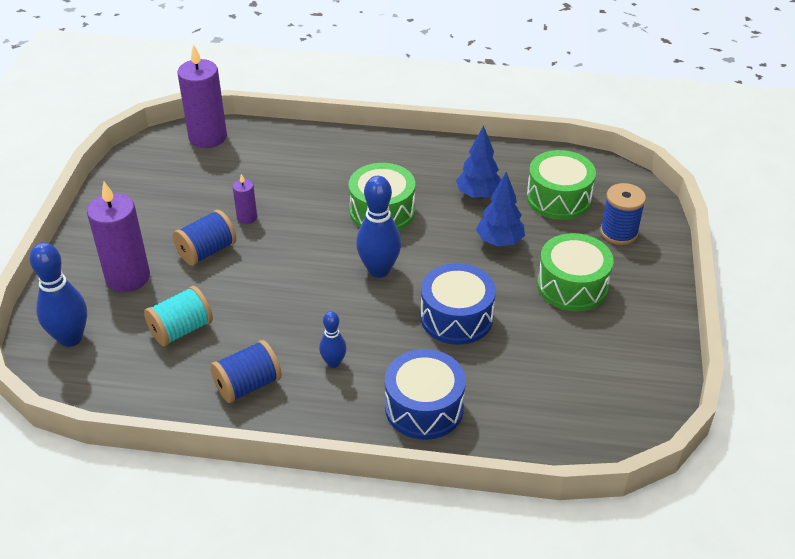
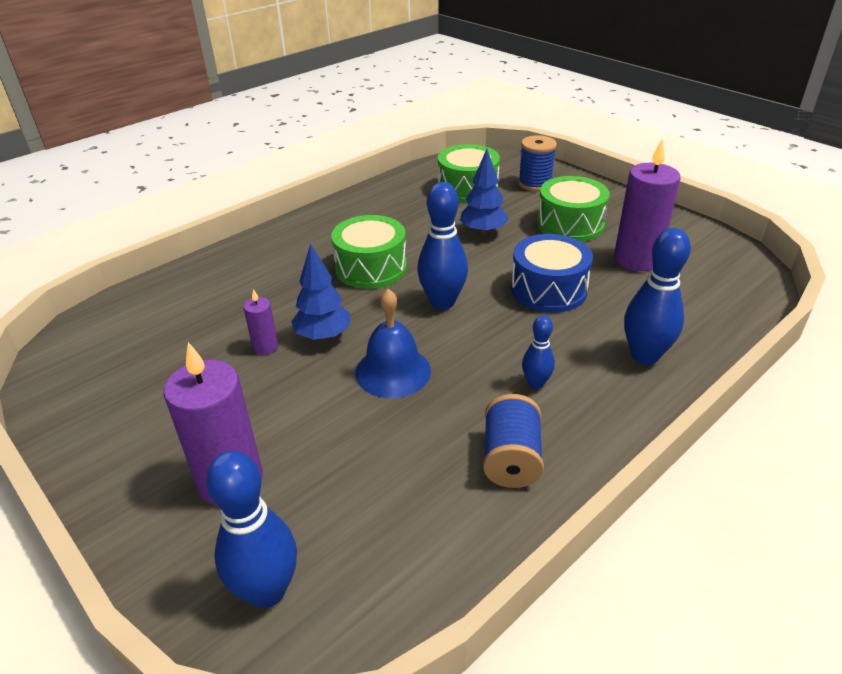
camera: 50 degrees left, 5 degrees down
turquoise spool [144,286,213,347] -> none
blue spool [173,210,237,266] -> none
purple candle [177,44,227,148] -> purple candle moved to [614,139,681,271]
blue drum [385,349,466,440] -> blue bowling pin [624,228,691,365]
blue tree [456,125,502,199] -> blue tree moved to [291,243,351,341]
none -> blue bell [355,289,431,398]

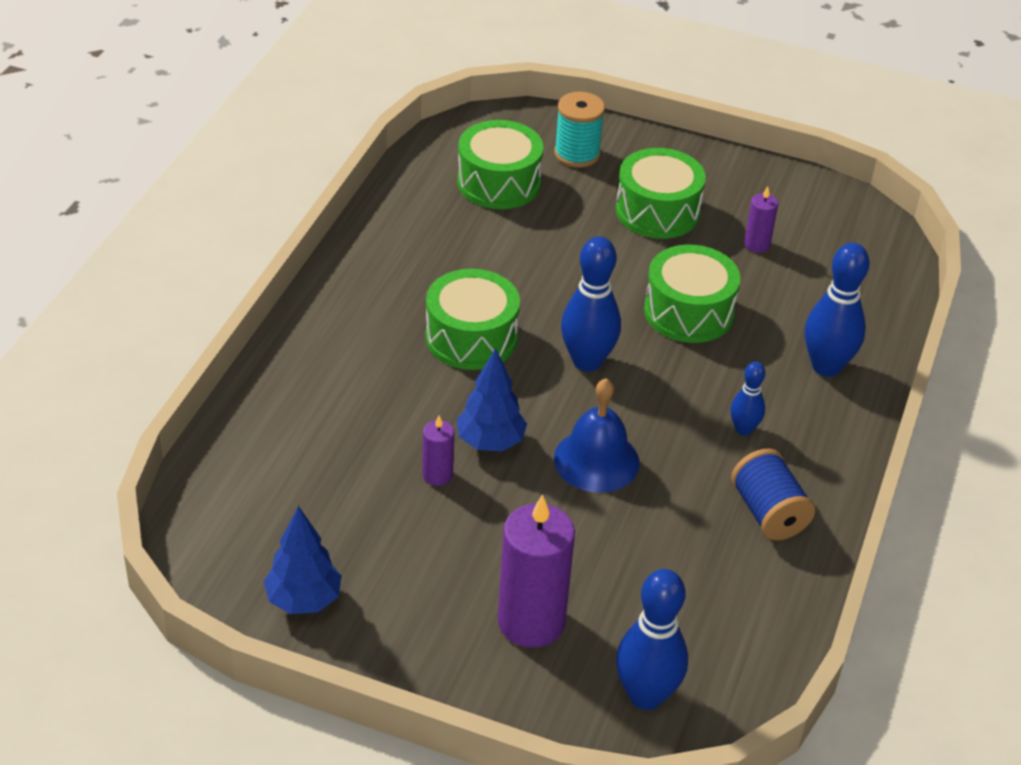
camera: 30 degrees left, 5 degrees up
blue tree [460,149,509,235] -> blue tree moved to [264,506,342,614]
blue drum [511,234,593,313] -> green drum [644,245,741,343]
blue spool [518,135,557,191] -> turquoise spool [554,92,605,168]
purple candle [614,139,681,271] -> purple candle [744,186,778,253], size x0.49

